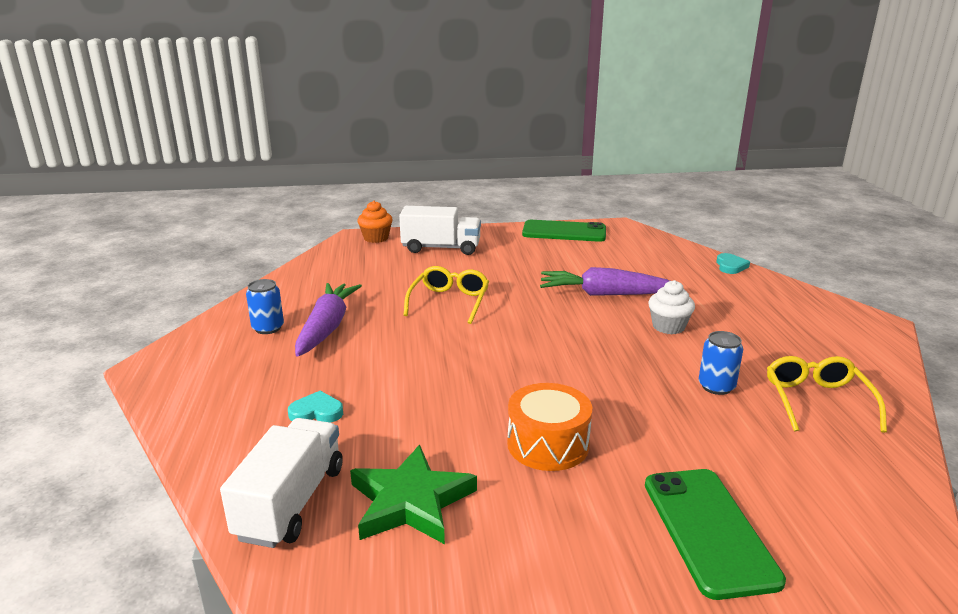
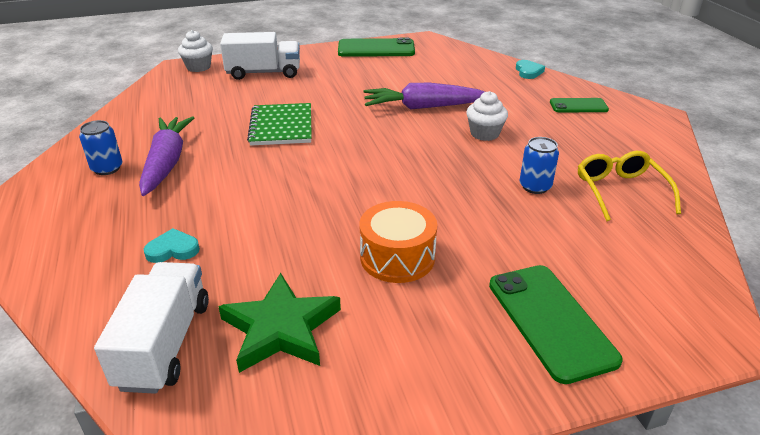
camera: 10 degrees left, 10 degrees up
orange cupcake [357,201,393,243] -> white cupcake [178,30,213,72]
yellow glasses [404,266,489,324] -> green notebook [247,103,312,146]
none -> green phone [550,98,609,112]

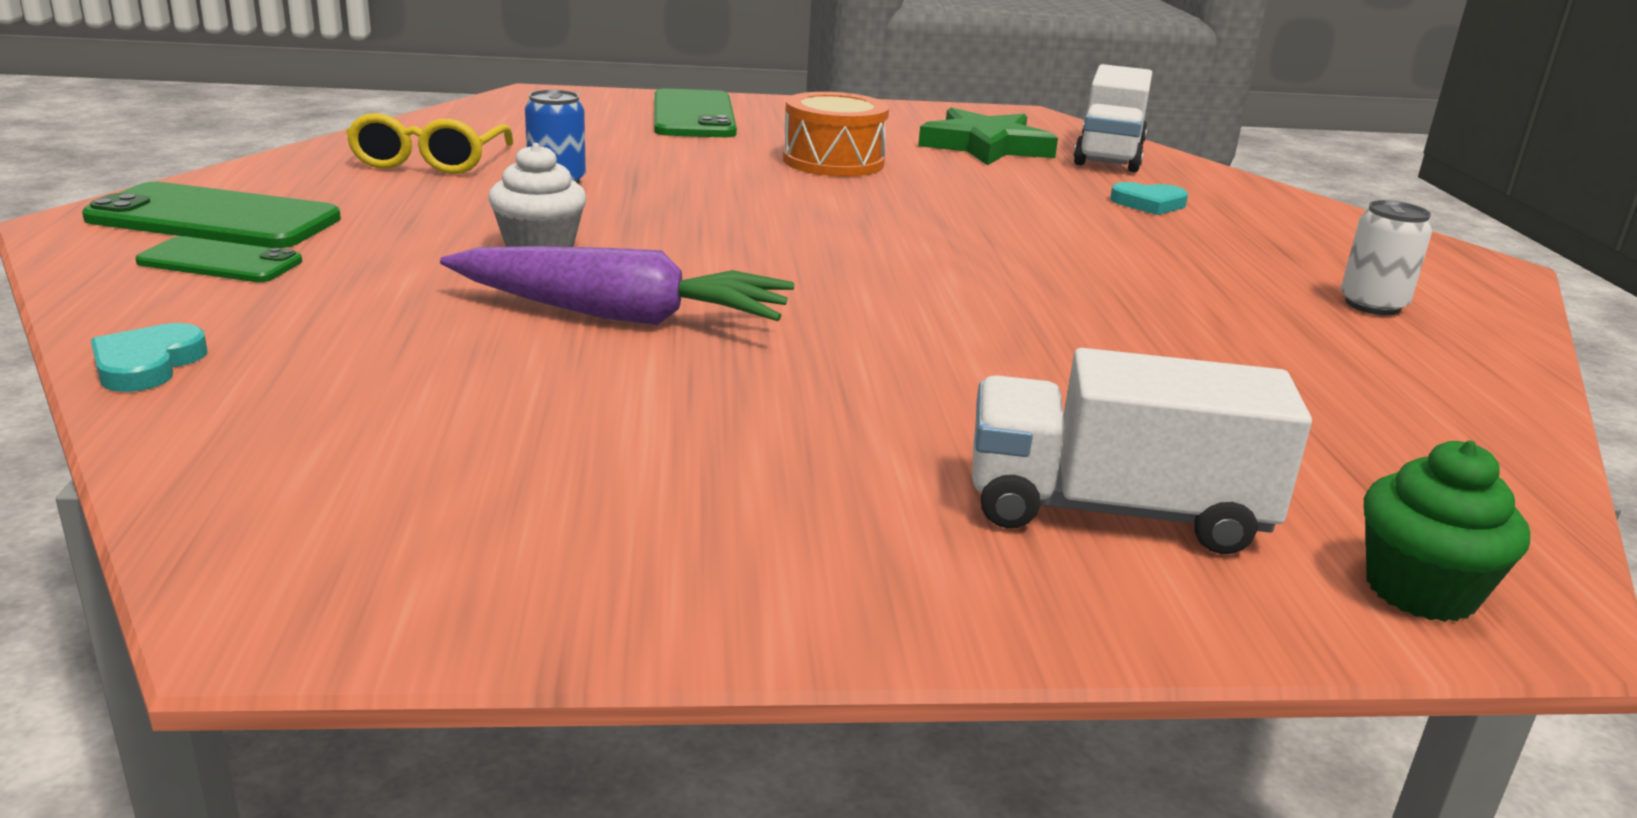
camera: 170 degrees left, 10 degrees down
blue can [79,120,123,175] -> white can [1341,200,1432,315]
purple carrot [139,116,194,196] -> none
white cupcake [178,30,213,72] -> green cupcake [1364,440,1530,622]
green notebook [247,103,312,146] -> none
green phone [338,38,415,57] -> green phone moved to [82,182,341,248]

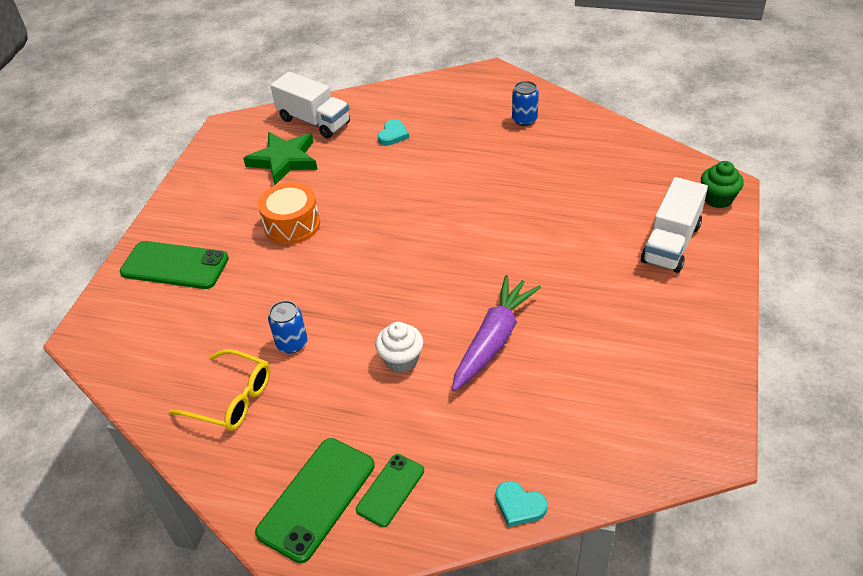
camera: 65 degrees left, 20 degrees up
white can [1341,200,1432,315] -> blue can [512,81,539,126]

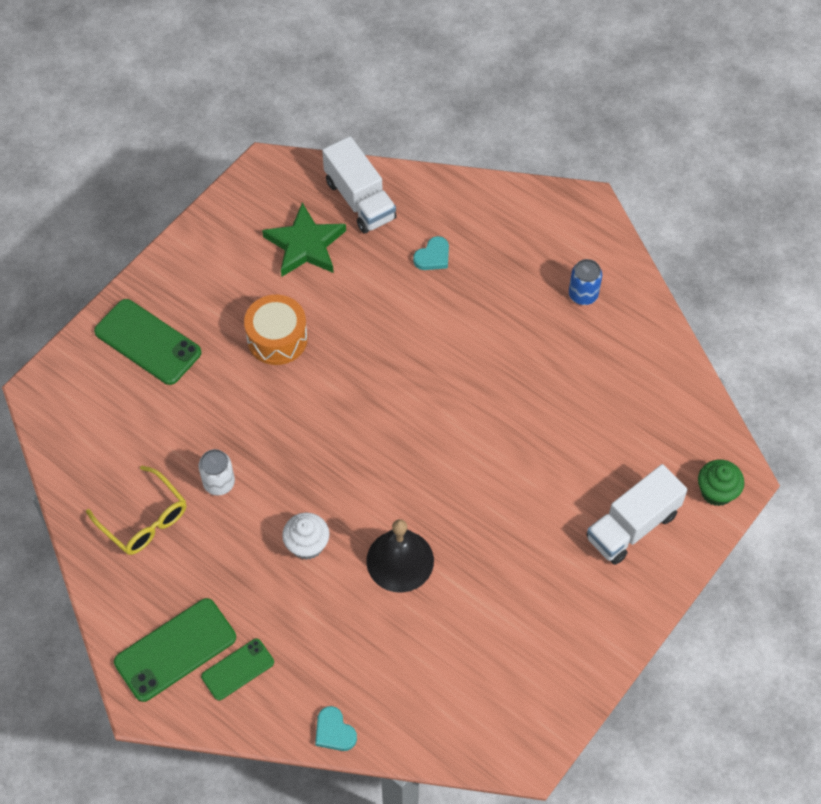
camera: 20 degrees right, 15 degrees up
blue can [268,301,307,354] -> white can [198,449,235,495]
purple carrot [452,275,541,391] -> black bell [366,519,434,593]

